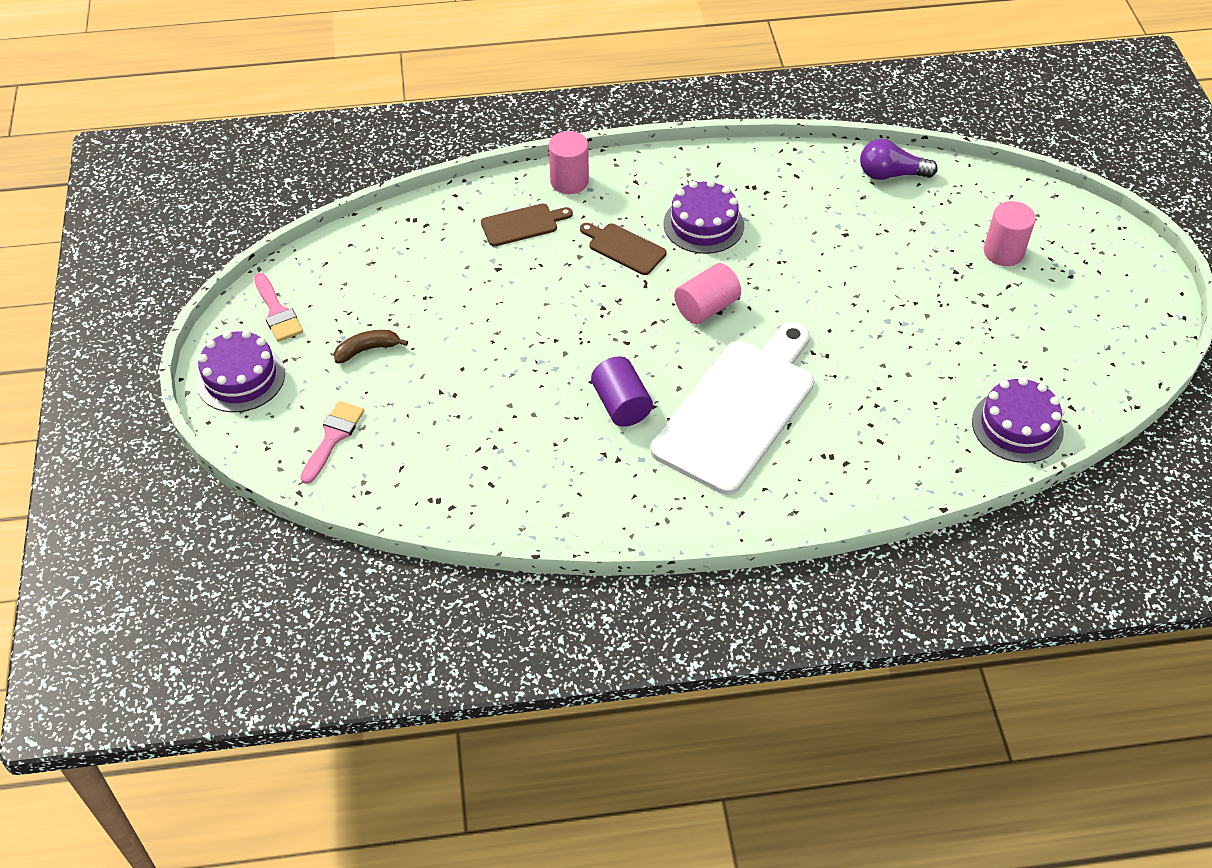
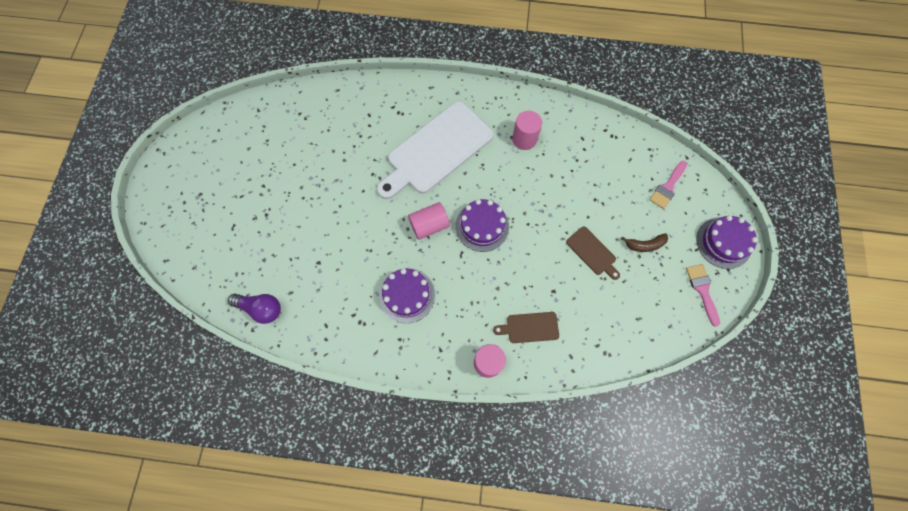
camera: 165 degrees left, 20 degrees up
brown cutting board [580,223,666,275] -> brown cutting board moved to [566,227,620,280]
purple cylinder [591,356,653,427] -> none
purple cake [972,377,1064,463] -> purple cake moved to [456,199,509,252]
pink cylinder [984,201,1036,266] -> pink cylinder moved to [512,111,542,150]

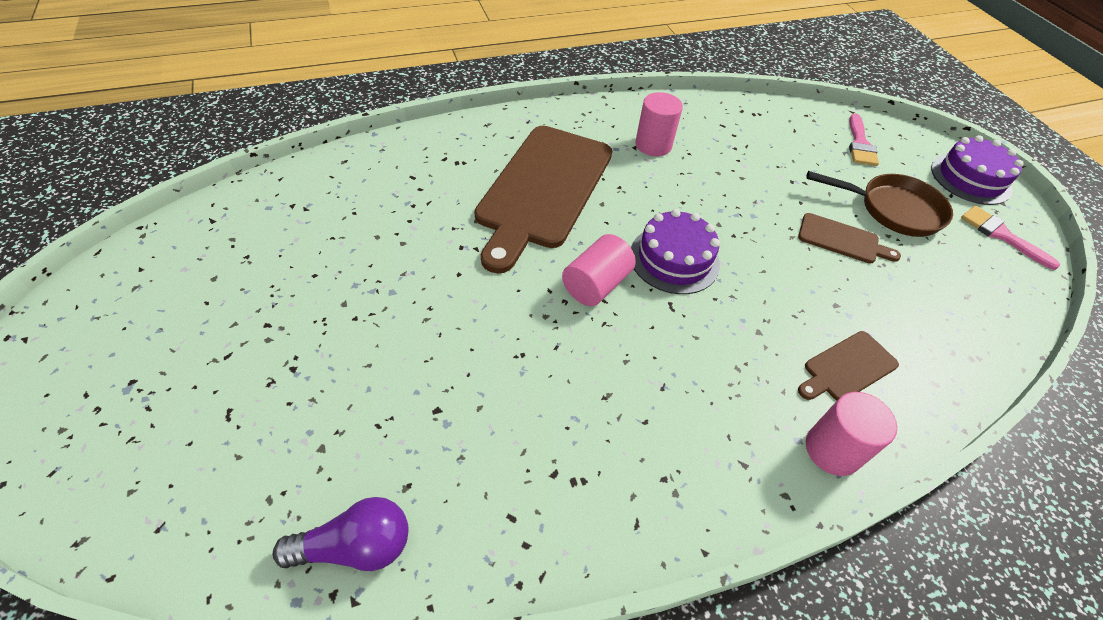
camera: 30 degrees left, 20 degrees down
white cutting board [377,101,494,199] -> brown cutting board [474,126,612,273]
purple cake [379,268,435,323] -> none
brown banana [621,233,668,252] -> brown pan [806,171,953,237]

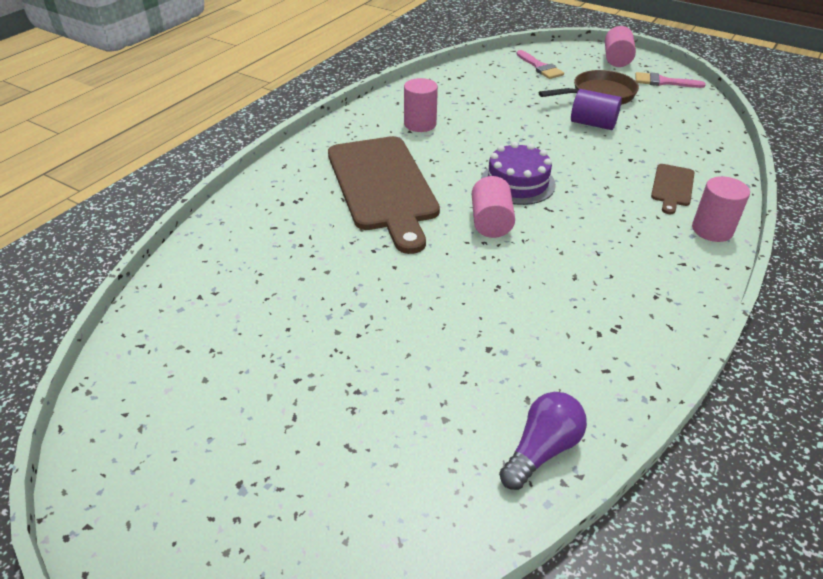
camera: 35 degrees left, 10 degrees down
brown cutting board [798,213,901,263] -> purple cylinder [571,89,622,130]
purple cake [931,135,1024,205] -> pink cylinder [605,26,636,67]

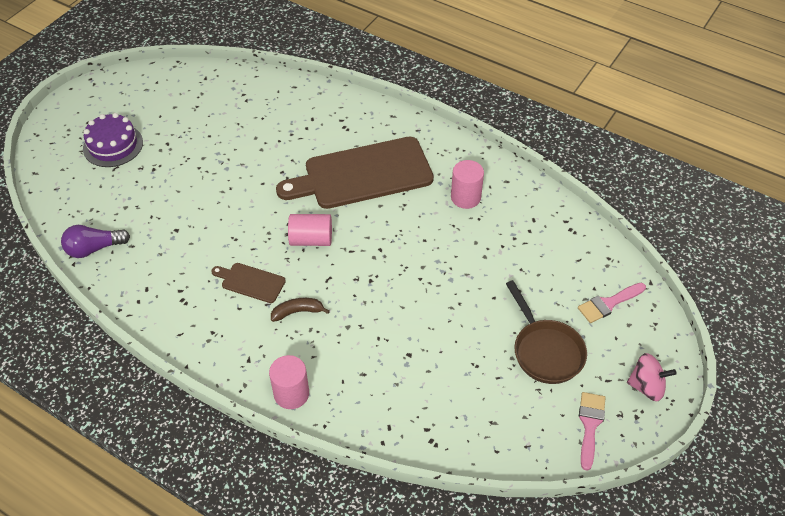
camera: 90 degrees right, 10 degrees up
purple cake [481,142,556,205] -> purple cake moved to [83,113,143,167]
purple light bulb [499,392,587,490] -> purple light bulb turned 120 degrees clockwise [61,225,130,258]
purple cylinder [571,89,622,130] -> none
pink cylinder [605,26,636,67] -> pink spinning top [627,353,677,401]
brown cutting board [651,164,695,214] -> brown cutting board moved to [211,263,286,303]
none -> brown banana [271,298,330,322]

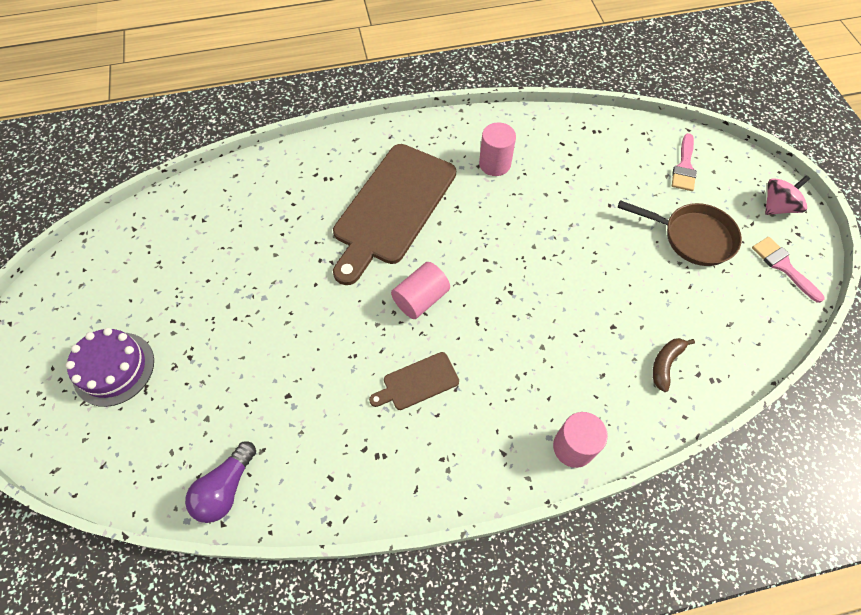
camera: 45 degrees left, 10 degrees up
brown banana [271,298,330,322] -> brown banana moved to [653,338,695,392]

